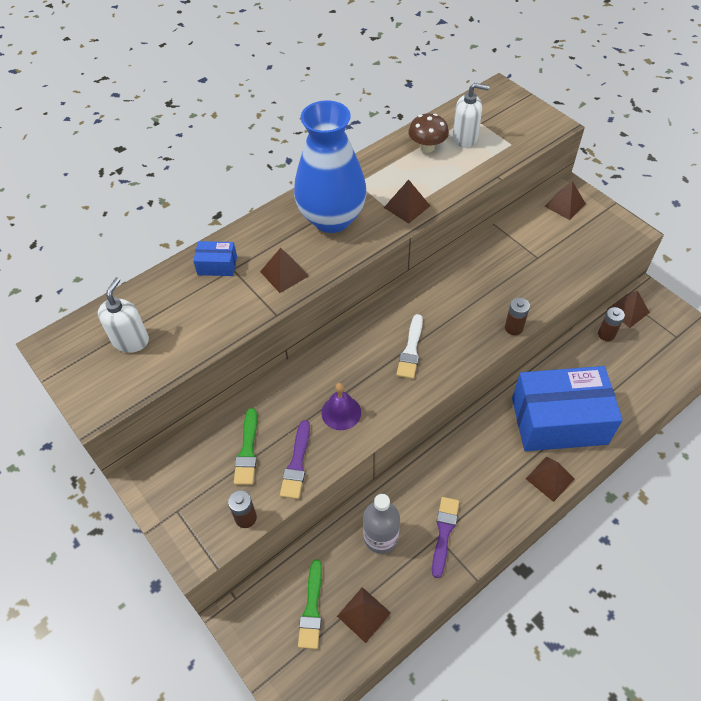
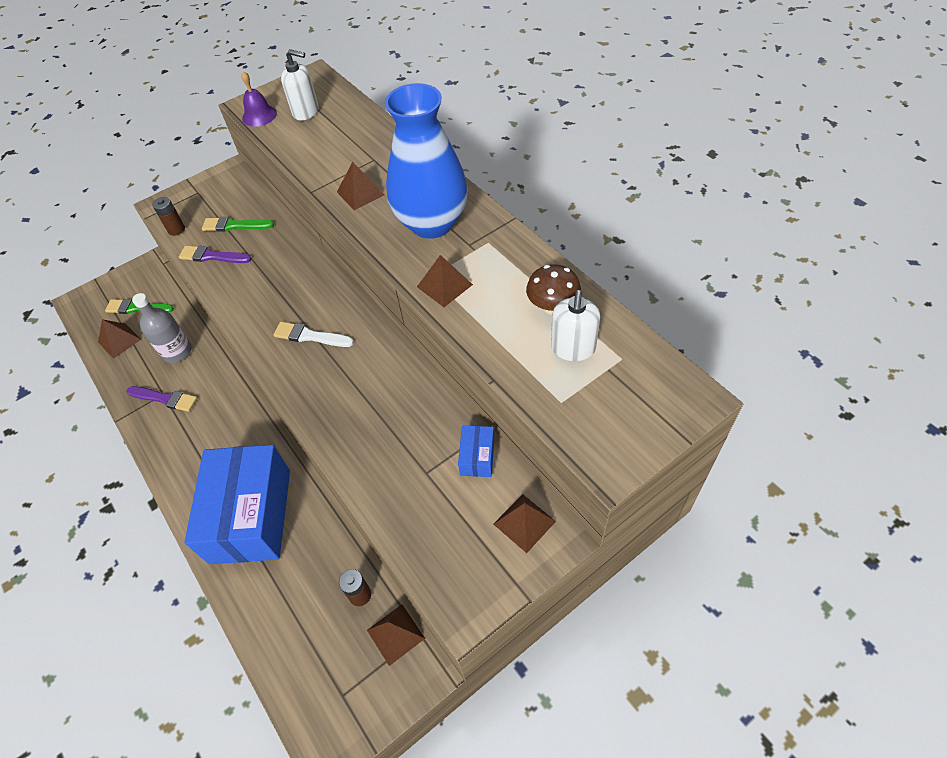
camera: 95 degrees right, 0 degrees up
blue box [193,241,237,276] -> blue box moved to [458,426,494,477]
purple bell [321,383,361,430] -> purple bell moved to [241,71,277,127]
brown battery [505,298,530,335] -> none
brown pyramid [526,456,575,502] -> none

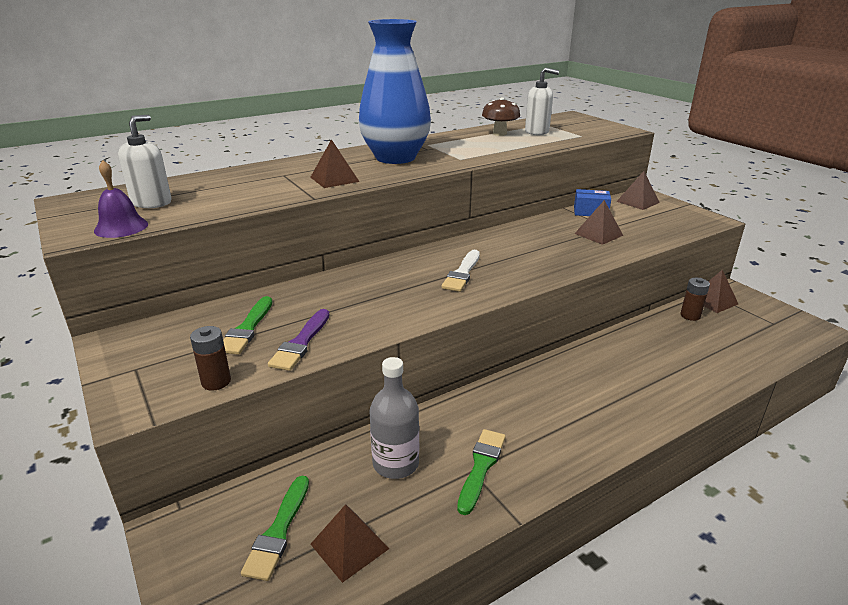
camera: 90 degrees left, 25 degrees down
purple brush [126,386,197,412] -> green brush [457,429,506,515]
blue box [184,445,290,564] -> none
brown pyramid [417,255,473,307] -> brown pyramid moved to [574,200,623,245]

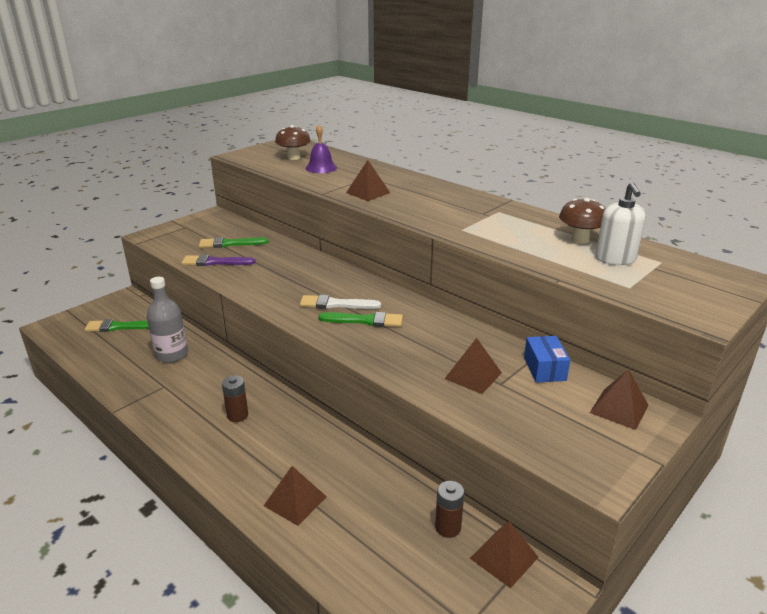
camera: 75 degrees right, 0 degrees up
purple bell [94,160,148,238] -> purple bell moved to [305,125,337,173]
white soap dispenser [118,115,171,208] -> brown mushroom [275,125,311,160]
brown battery [190,326,231,391] -> brown battery moved to [222,375,248,422]
brown pyramid [311,504,389,583] -> brown pyramid moved to [264,466,327,526]
blue vase [359,19,431,164] -> none
green brush [457,429,506,515] -> green brush moved to [319,312,403,327]

